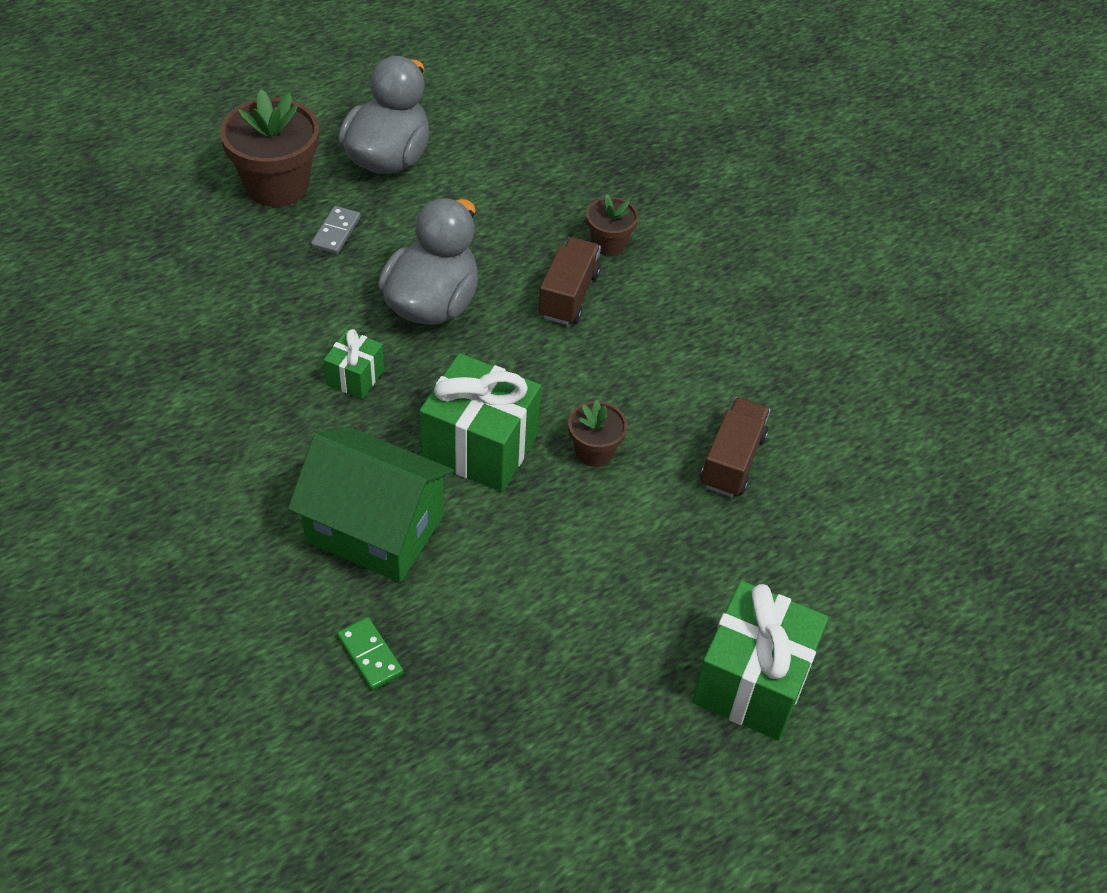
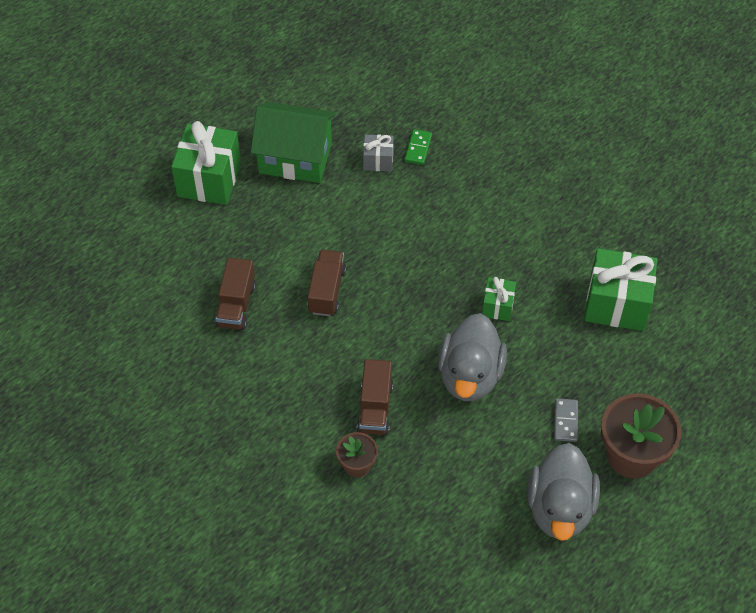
camera: 170 degrees right, 5 degrees up
green house [288,426,454,582] -> green house moved to [251,102,336,183]
green domino [337,617,403,690] -> green domino turned 60 degrees clockwise [404,129,432,165]
green gift [420,353,541,492] -> green gift moved to [584,248,657,331]
brown flower pot [568,400,627,467] -> brown truck [308,250,346,316]
none -> grey gift [363,135,393,172]

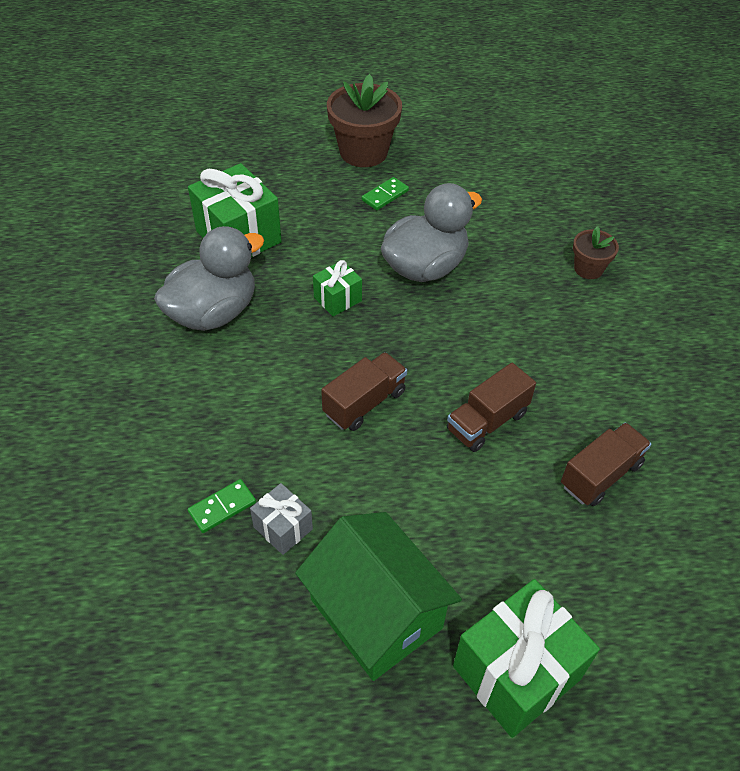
camera: 140 degrees left, 5 degrees down
brown truck [357,359,393,435] -> brown truck moved to [321,352,407,431]
grey duck [527,443,600,541] -> grey duck moved to [154,226,264,331]
grey domino [554,398,578,442] -> green domino [362,177,409,210]

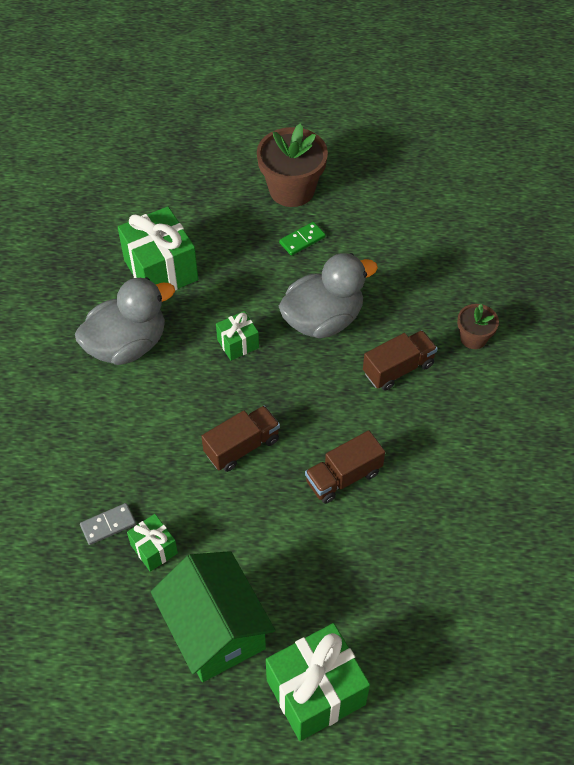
camera: 10 degrees right, 5 degrees up
green domino [188,479,256,533] -> grey domino [80,503,136,545]
grey gift [250,483,313,555] -> green gift [127,514,178,572]
brown truck [561,422,651,506] -> brown truck moved to [363,330,438,391]

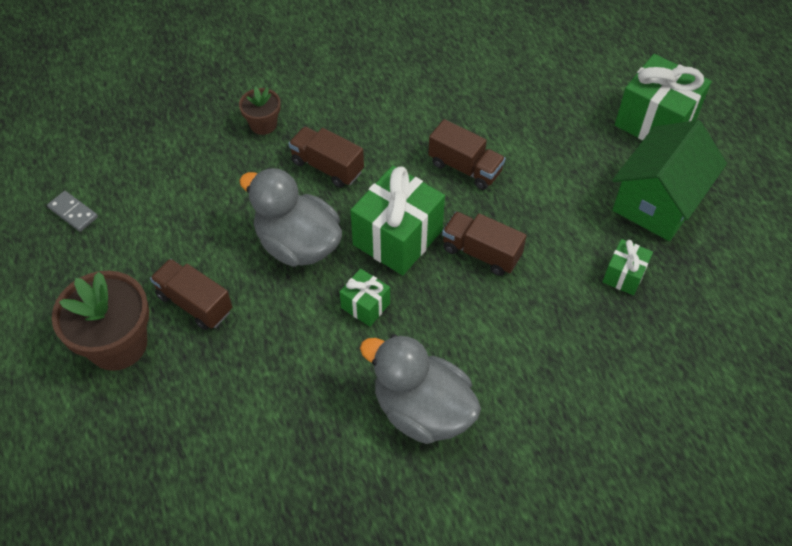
camera: 115 degrees left, 0 degrees up
grey domino [80,503,136,545] -> grey domino moved to [47,191,98,232]
green gift [118,206,198,291] -> green gift moved to [350,165,445,275]
green domino [279,222,326,256] -> brown truck [150,259,232,330]

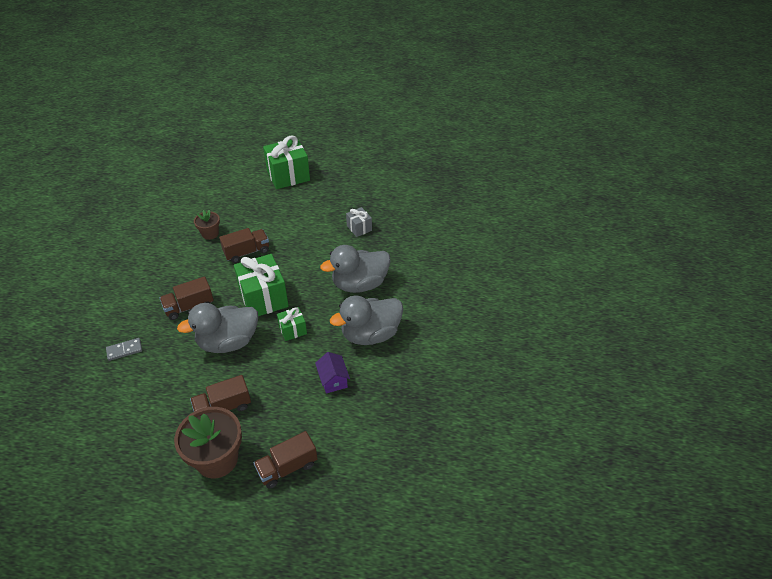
camera: 60 degrees left, 10 degrees down
grey domino [47,191,98,232] -> grey domino moved to [106,338,142,361]
brown flower pot [239,86,281,135] -> brown flower pot moved to [194,210,220,240]
brown truck [442,212,527,276] -> brown truck moved to [254,431,318,489]
green gift [603,239,653,295] -> grey gift [346,207,372,237]
green house [612,120,727,241] -> none
none -> purple house [315,352,350,394]
none -> grey duck [320,245,391,293]

